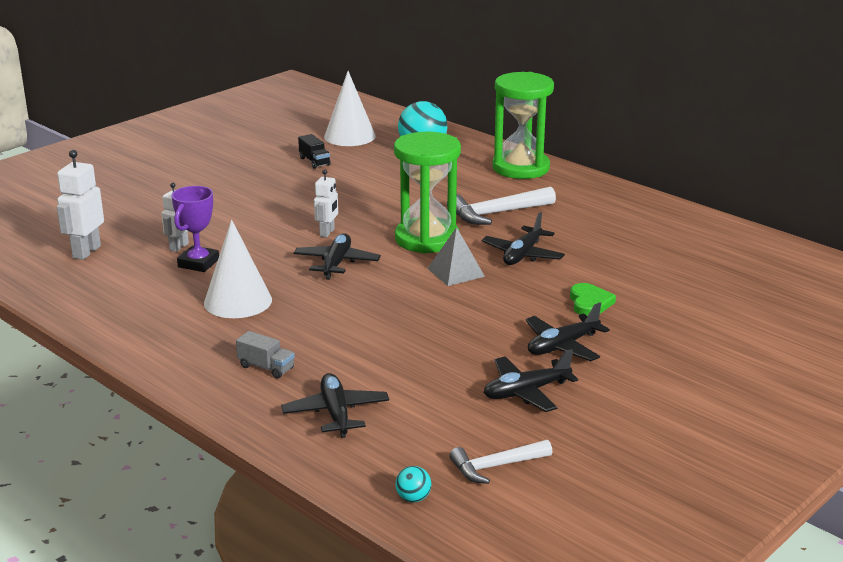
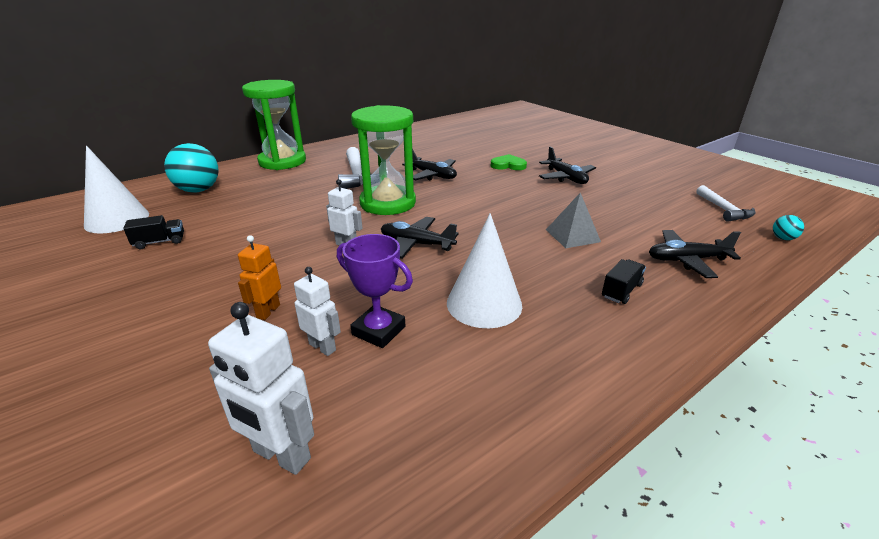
camera: 80 degrees left, 5 degrees up
grey truck [236,331,295,379] -> black truck [602,259,646,304]
grey pyramid [427,227,485,286] -> grey pyramid moved to [546,193,601,248]
black plane [484,349,578,412] -> none
none -> orange robot [238,235,281,320]

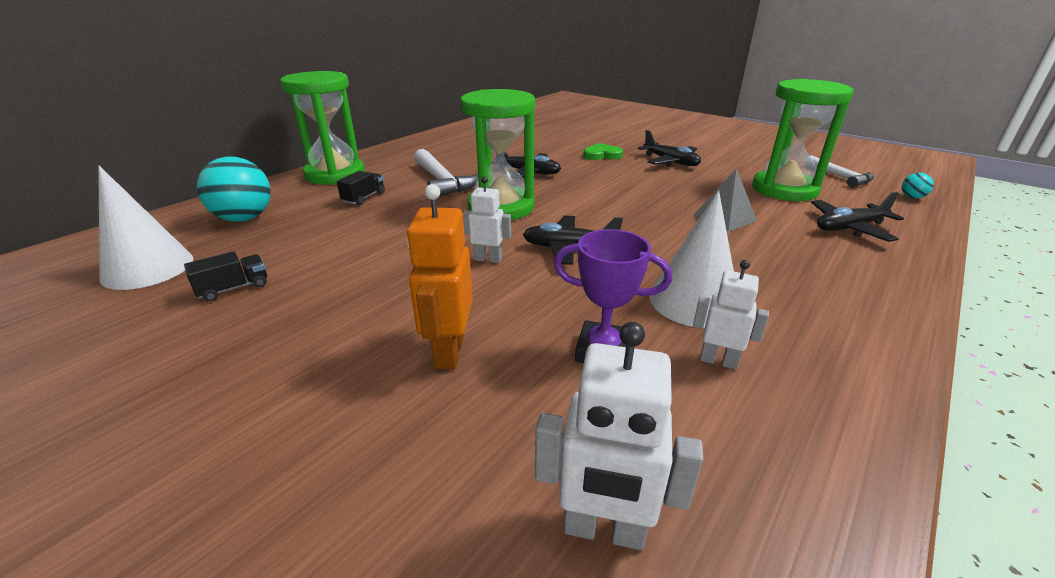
camera: 15 degrees left, 0 degrees up
orange robot [238,235,281,320] -> orange robot [407,184,473,370], size x1.55
white robot [294,267,341,356] -> white robot moved to [693,260,769,369]
black truck [602,259,646,304] -> black truck moved to [337,171,385,205]
none -> green hourglass [752,79,854,201]

